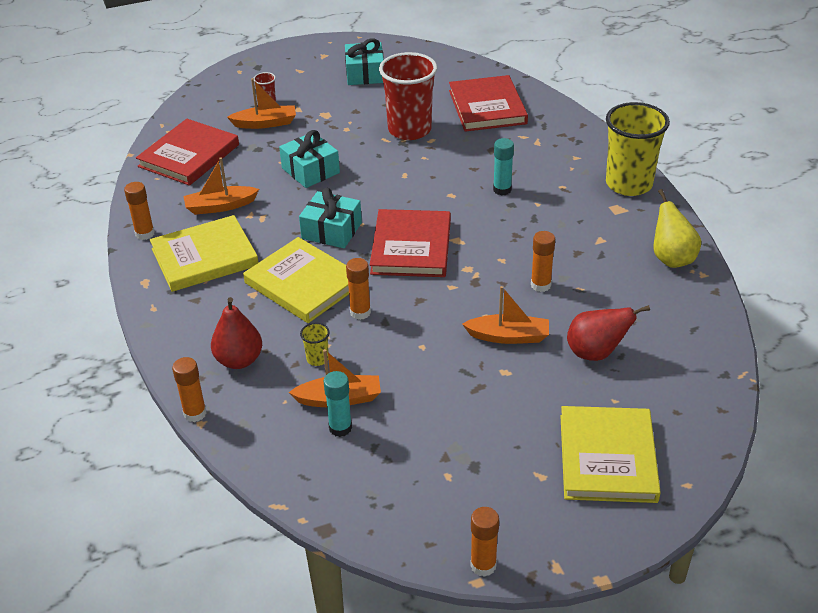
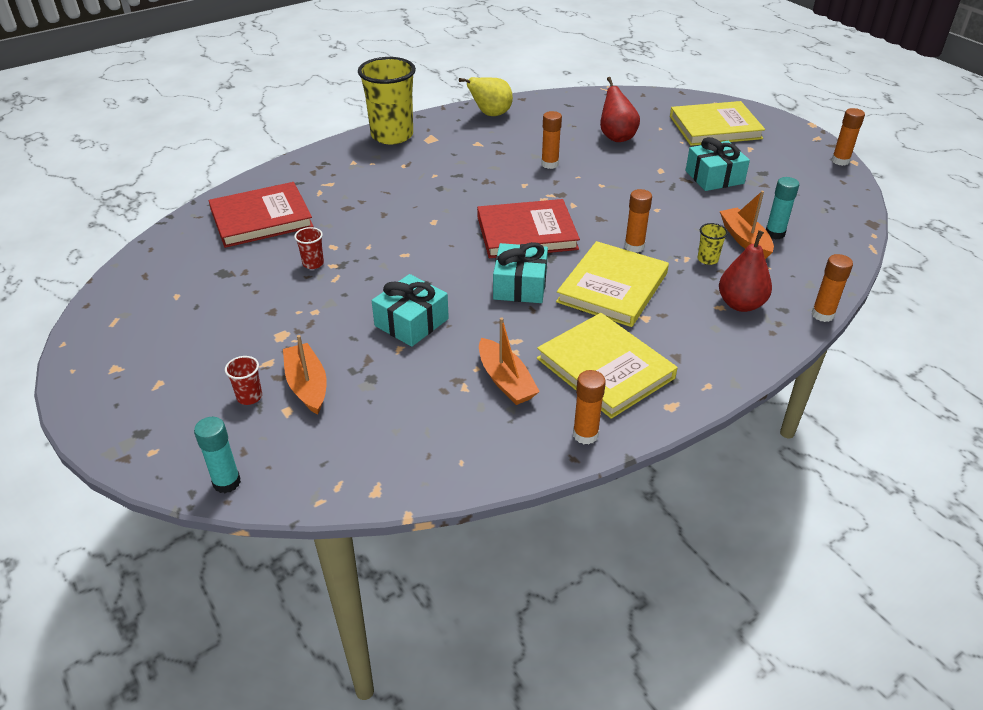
camera: 105 degrees left, 0 degrees up
red book [136,119,239,186] -> none
turquoise gift [345,38,384,85] -> turquoise gift moved to [686,137,750,191]
red cup [379,52,437,140] -> red cup [294,227,324,269], size x0.41
orange boat [462,286,549,344] -> none
turquoise glue stick [493,138,514,196] -> turquoise glue stick moved to [194,417,241,493]

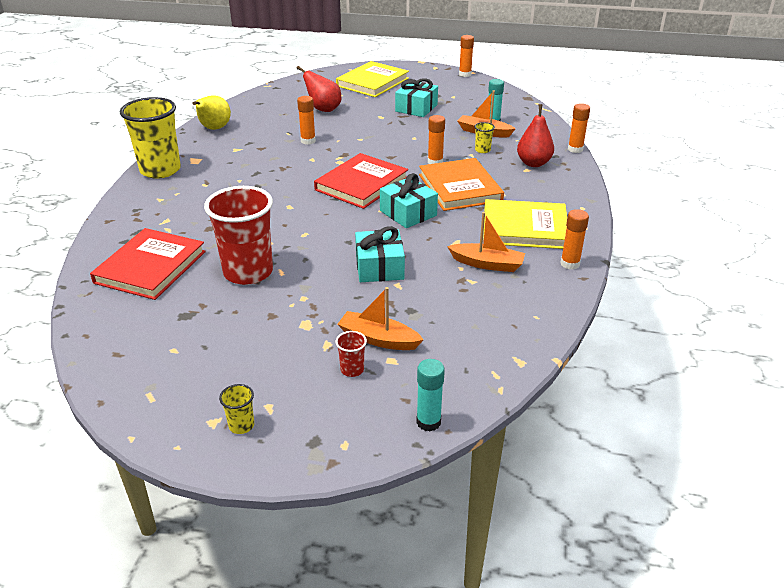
camera: 45 degrees left, 5 degrees down
red cup [294,227,324,269] -> red cup [204,186,273,285], size x2.46
yellow book [556,241,669,327] -> orange book [419,158,504,211]
none -> yellow cup [219,384,254,434]

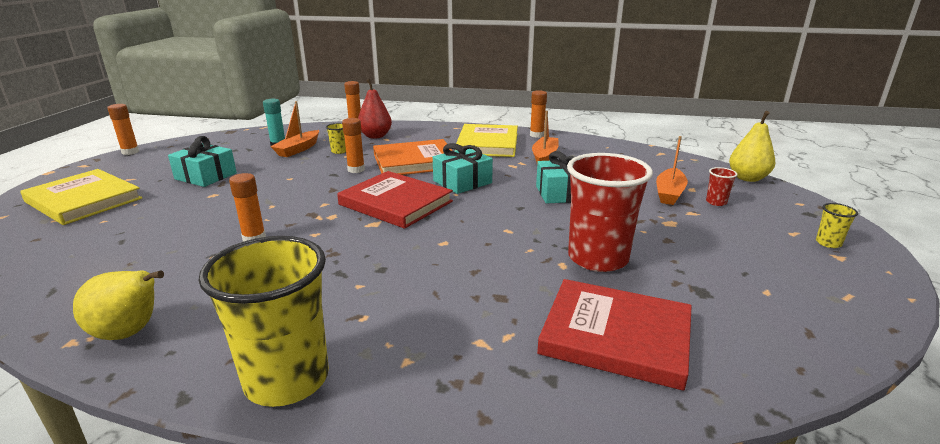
camera: 90 degrees left, 10 degrees down
red pear [297,66,341,112] -> none
turquoise glue stick [416,359,445,432] -> yellow pear [729,111,775,182]

